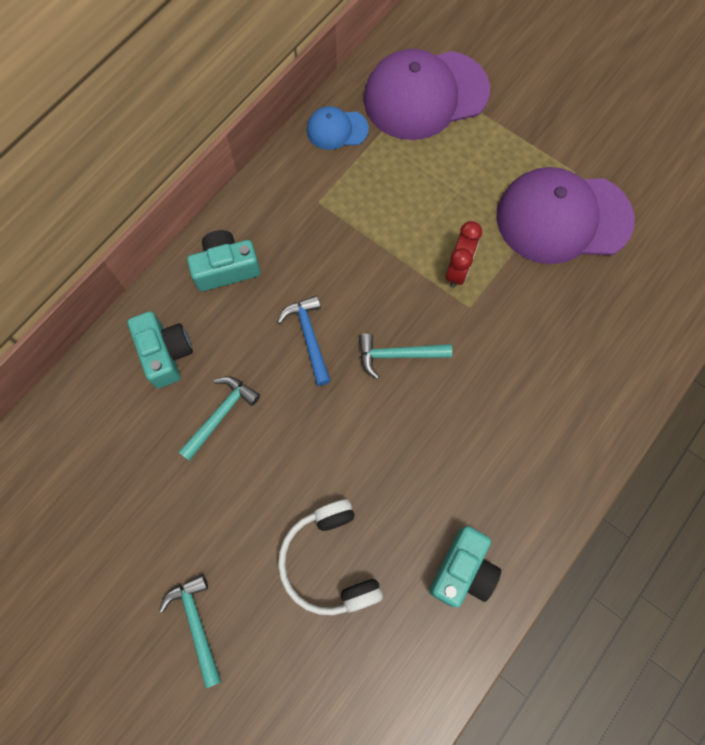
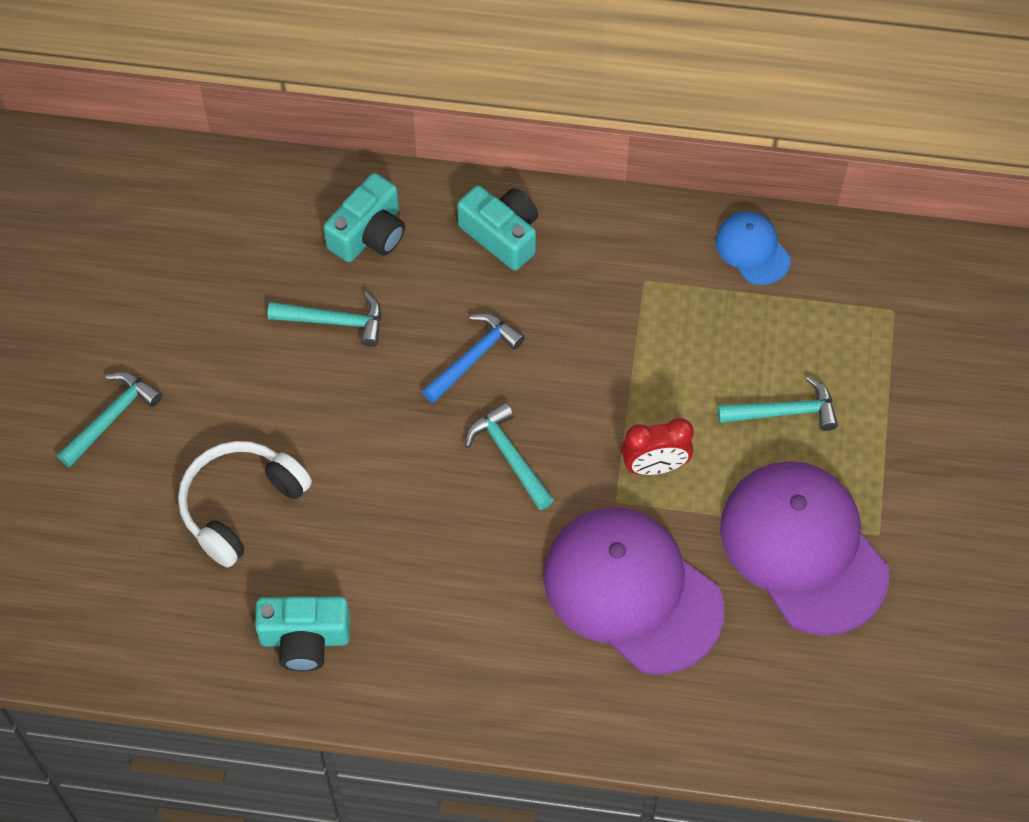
camera: 60 degrees right, 10 degrees down
purple cap [364,49,490,140] -> purple cap moved to [543,507,724,675]
none -> turquoise hammer [717,376,838,431]

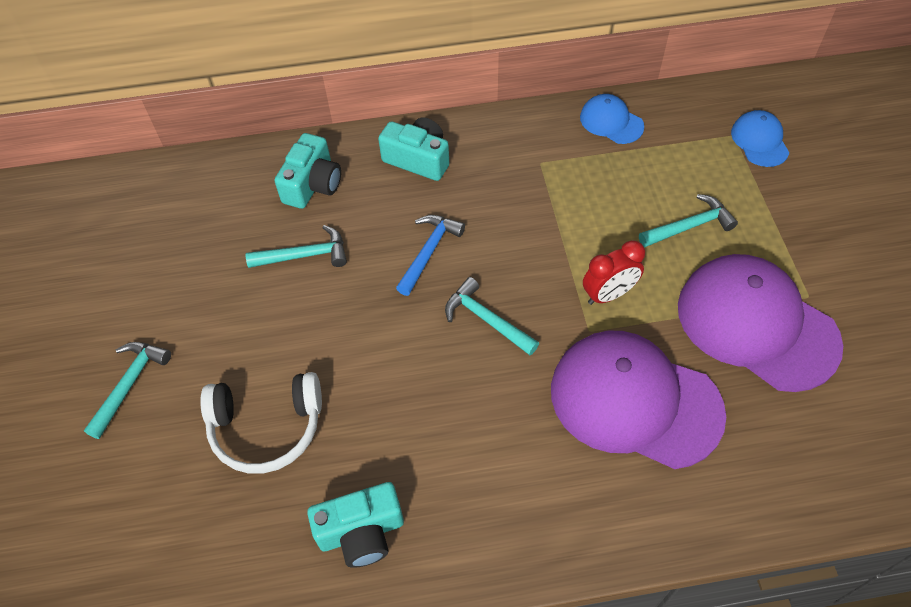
camera: 15 degrees left, 5 degrees down
white headphones [178,441,312,568] -> white headphones turned 120 degrees counterclockwise [200,372,322,474]
none -> blue cap [731,110,790,167]

